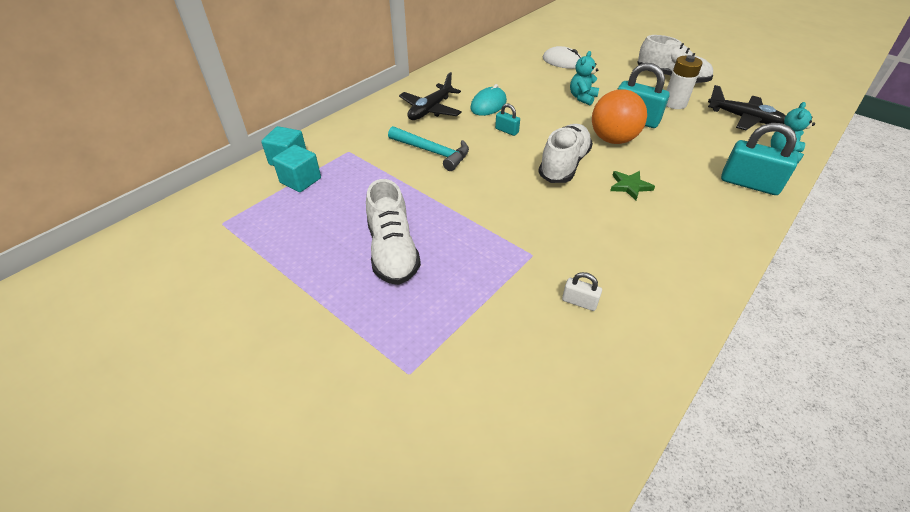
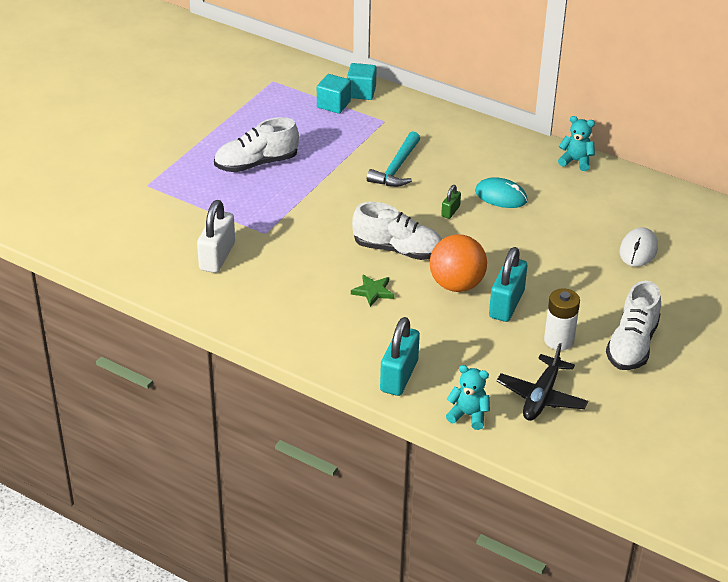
camera: 80 degrees right, 5 degrees down
black plane [399,72,462,120] -> none
turquoise padlock [495,104,520,136] -> green padlock [441,185,461,219]
white padlock [562,272,602,311] -> white padlock [197,200,235,273], size x2.02
turquoise teddy bear [570,51,599,105] -> turquoise teddy bear moved to [558,116,595,171]

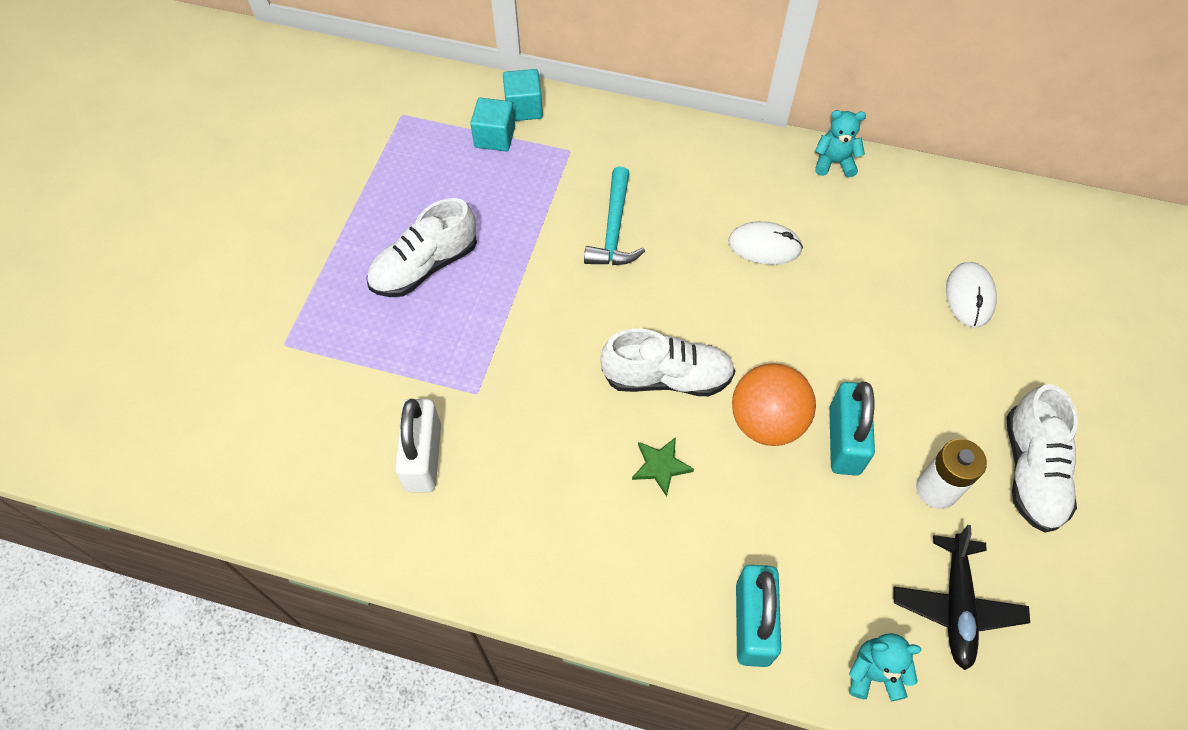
camera: 15 degrees left, 20 degrees up
green padlock [441,185,461,219] -> none
turquoise mouse [475,177,527,208] -> white mouse [728,221,803,265]

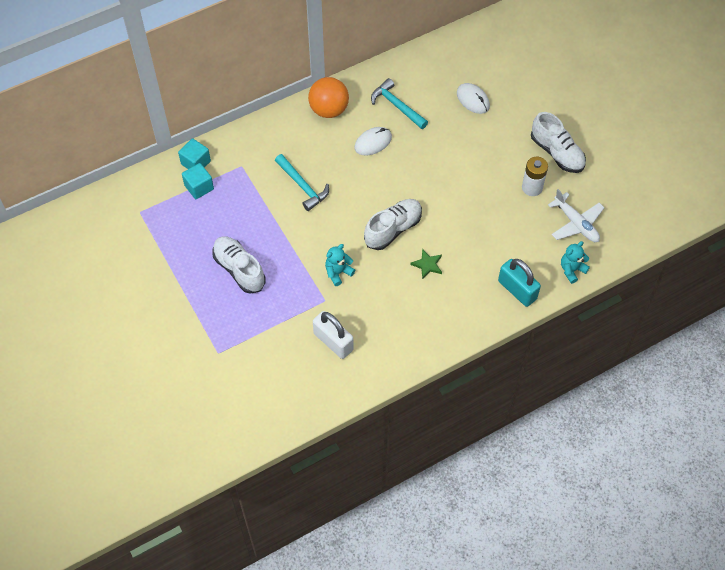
camera: 45 degrees left, 0 degrees up
white shoe [366,198,477,297] -> white shoe turned 135 degrees clockwise [212,236,266,294]
orange ball [732,363,816,446] -> orange ball moved to [308,77,349,118]
turquoise teddy bear [815,110,866,178] -> turquoise teddy bear moved to [325,244,355,286]
turquoise padlock [829,382,875,476] -> none
black plane [894,525,1030,670] -> white plane [548,189,605,242]
none -> turquoise hammer [371,78,428,129]

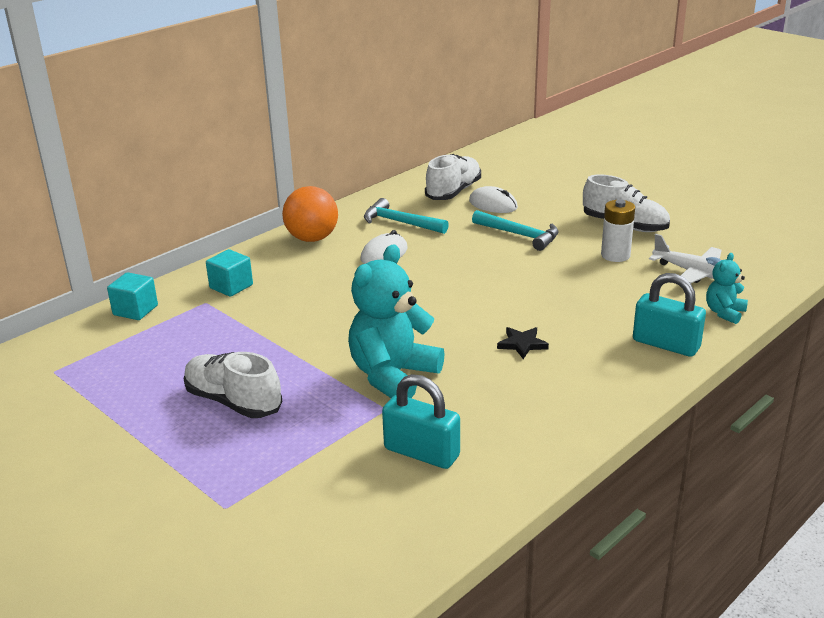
camera: 15 degrees left, 30 degrees down
turquoise cube [182,163,214,199] -> turquoise cube moved to [206,249,253,297]
turquoise hammer [275,154,329,211] -> turquoise hammer moved to [472,210,559,251]
white padlock [313,311,354,359] -> turquoise padlock [382,374,460,469]
turquoise teddy bear [325,244,355,286] -> turquoise teddy bear [348,245,445,398], size x2.00
white shoe [364,199,422,250] -> white shoe moved to [425,154,481,200]
green star [410,249,442,279] -> black star [497,327,549,359]

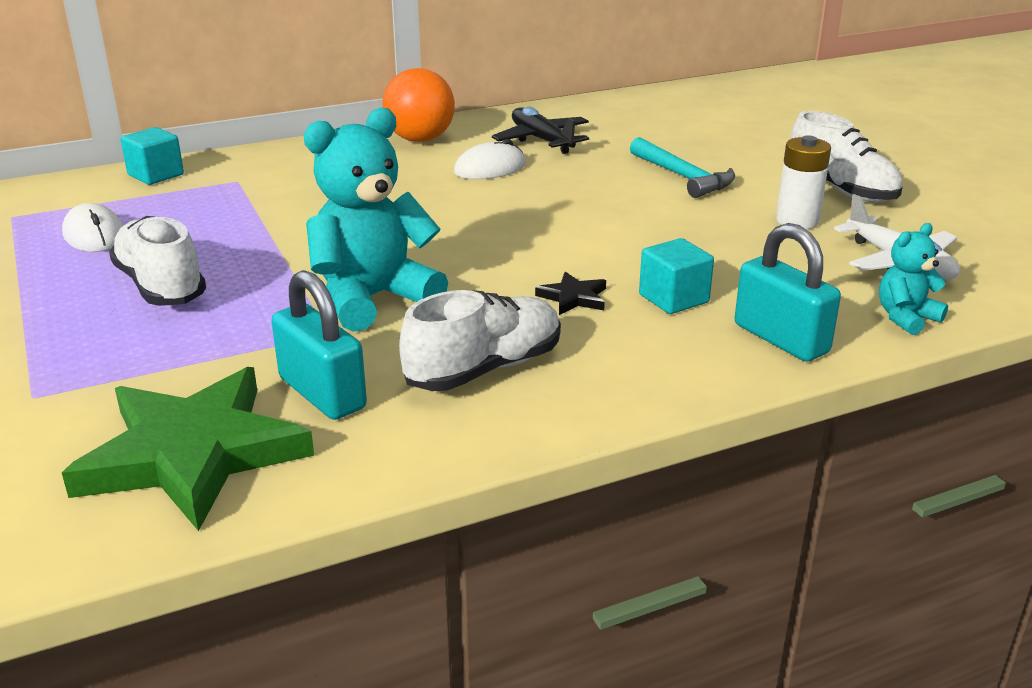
camera: 20 degrees right, 0 degrees up
turquoise cube [206,249,253,297] -> turquoise cube moved to [639,238,714,314]
turquoise hammer [364,198,449,234] -> black plane [492,107,589,154]
white shoe [425,154,481,200] -> white shoe moved to [399,290,561,391]
white mouse [469,186,518,213] -> white mouse moved to [62,203,123,252]
none -> green star [62,367,314,531]

